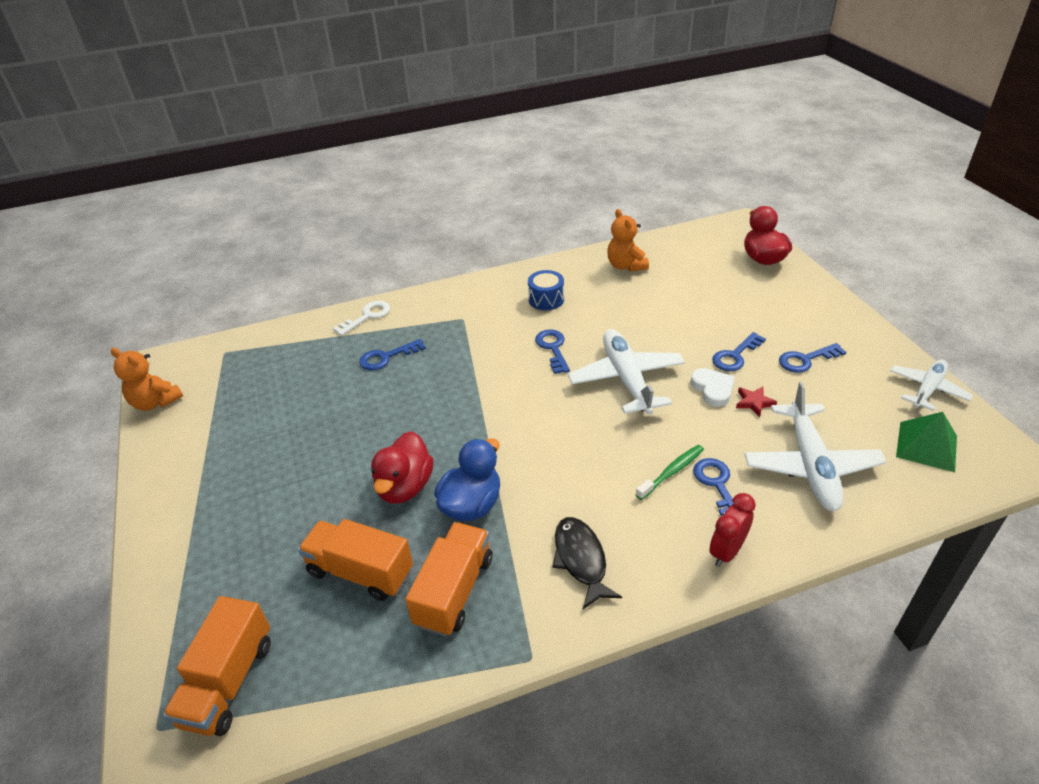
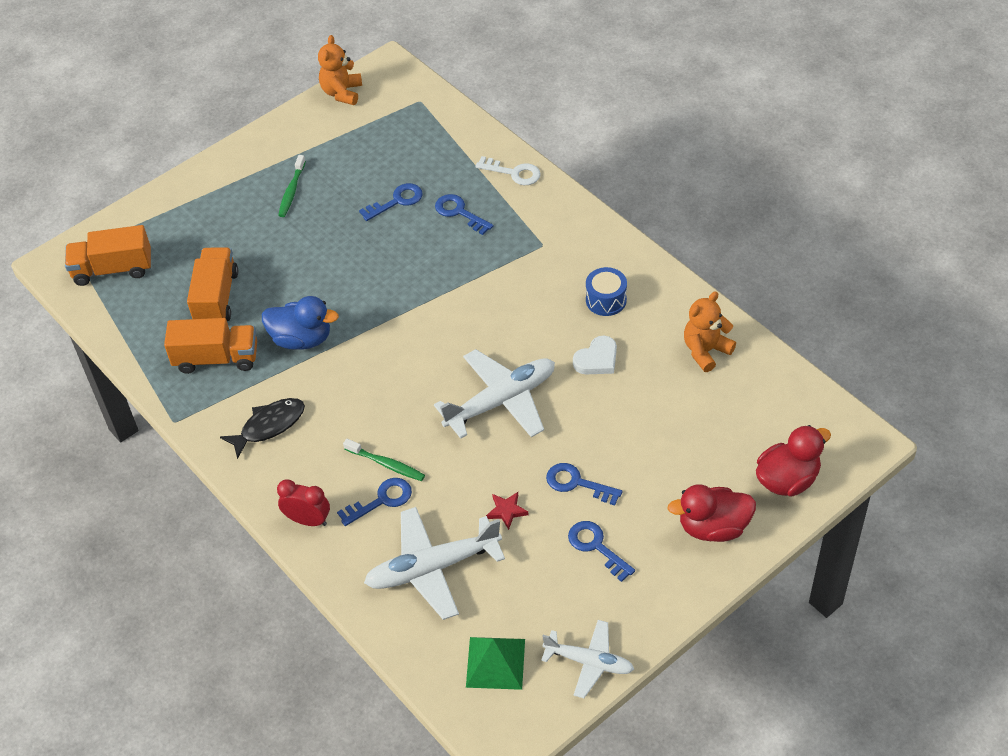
camera: 70 degrees right, 10 degrees up
red duck [371,431,434,503] -> red duck moved to [667,484,756,542]
blue key [535,329,570,374] -> blue key moved to [359,183,423,221]
white heart [691,368,735,407] -> white heart moved to [573,336,617,374]
none -> green toothbrush [278,155,306,217]

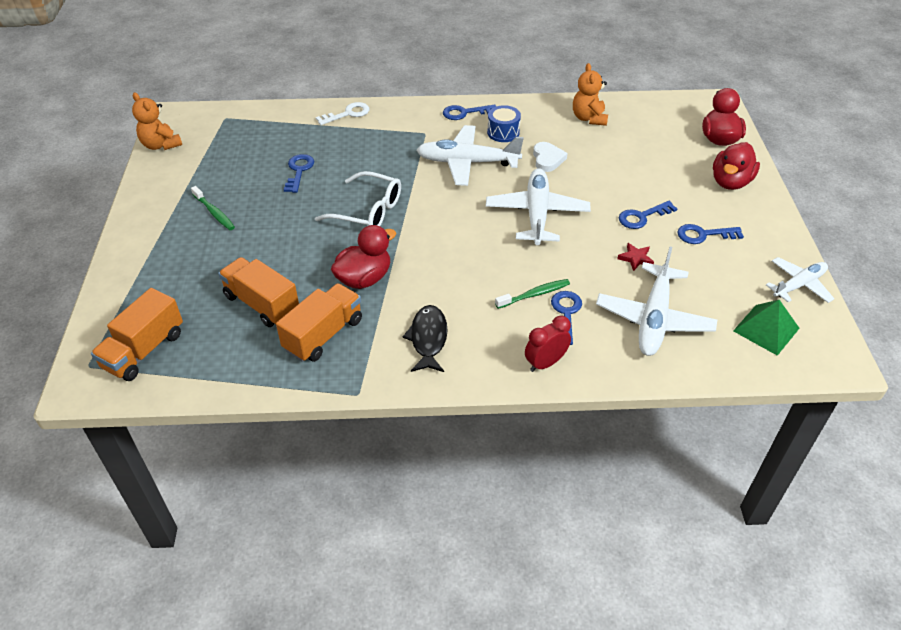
camera: 55 degrees left, 5 degrees down
blue duck [262,296,339,350] -> red duck [331,225,396,289]
blue key [435,194,493,235] -> blue key moved to [443,105,496,120]
none -> white glasses [315,171,401,226]
none -> white plane [417,125,524,186]

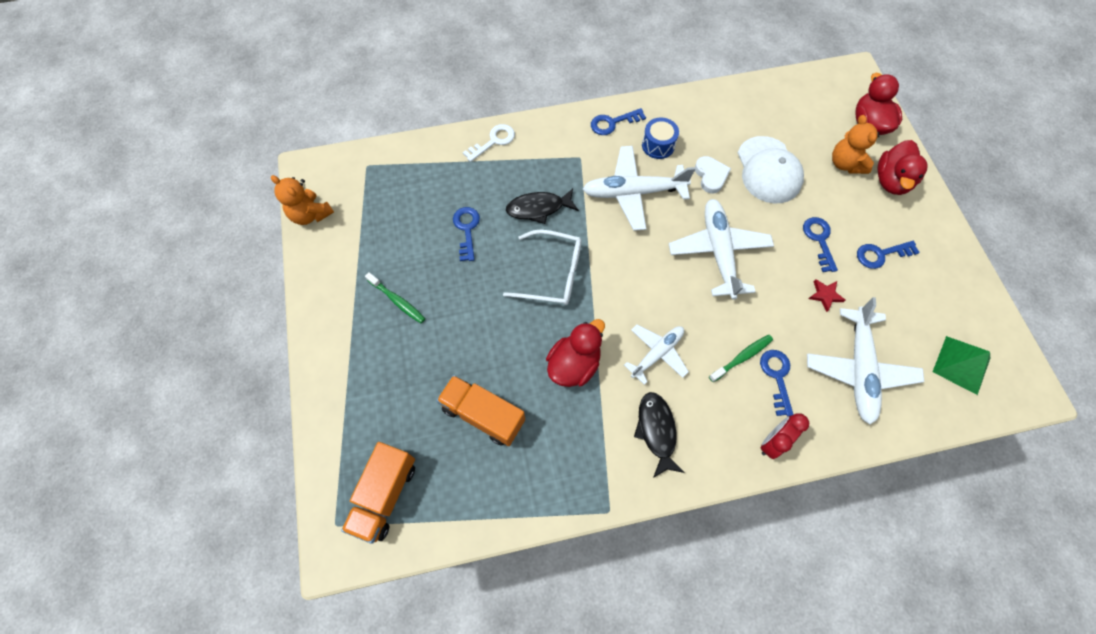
camera: 10 degrees left, 20 degrees up
orange truck [276,283,362,362] -> none
orange teddy bear [573,63,608,126] -> orange teddy bear moved to [832,115,879,174]
blue key [619,201,677,229] -> blue key turned 120 degrees clockwise [803,217,838,272]
white plane [766,257,834,303] -> white plane moved to [624,324,689,385]
none -> black fish [506,188,579,224]
none -> white cap [738,136,804,203]

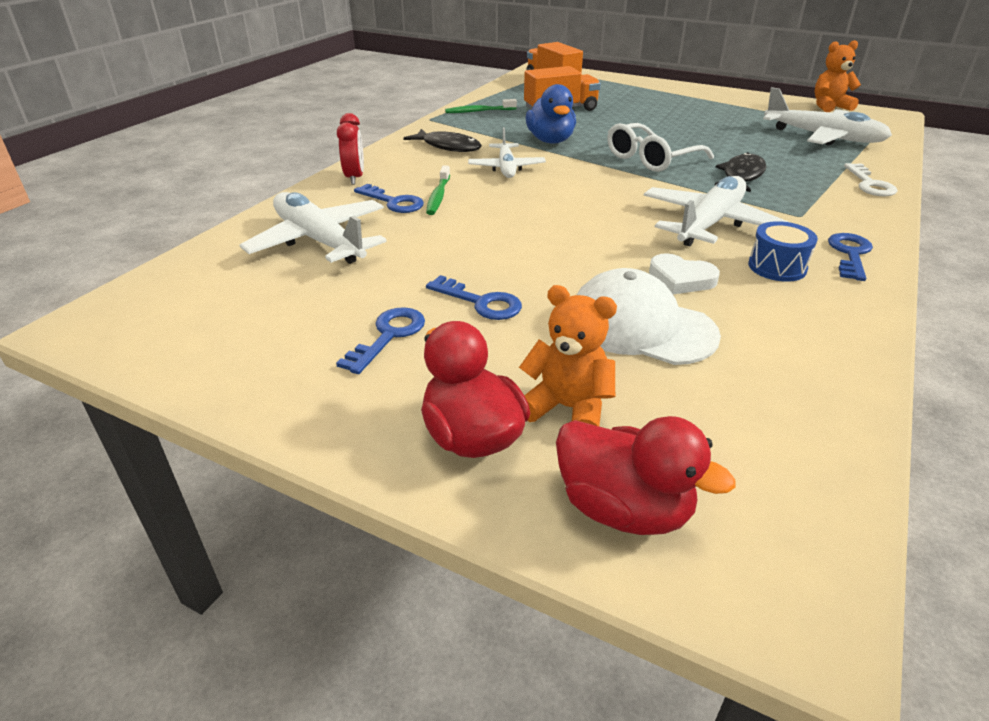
camera: 130 degrees right, 30 degrees down
green toothbrush [365,272,425,323] -> green toothbrush moved to [445,99,517,113]
blue key [453,207,480,261] -> none
red duck [546,319,605,387] -> blue duck [526,84,576,144]
white plane [669,199,774,300] -> white plane moved to [763,87,892,145]
red star [809,279,845,312] -> none
green pyramid [933,336,990,395] -> none

